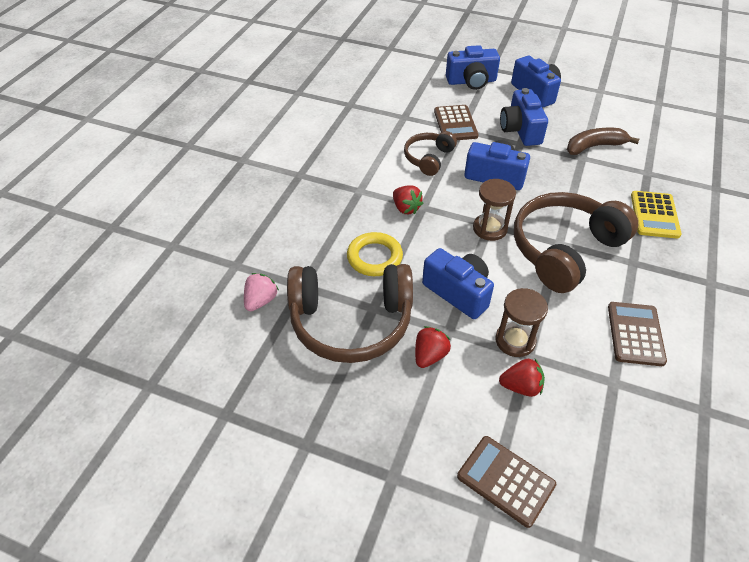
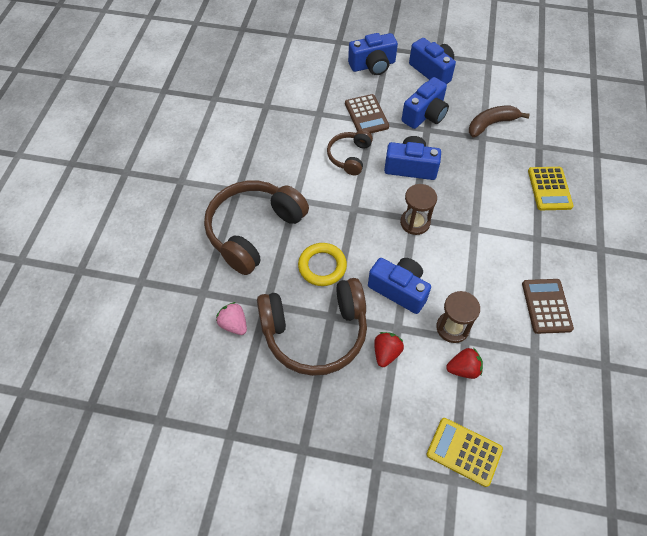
camera: 10 degrees left, 10 degrees up
pink strawberry [244,273,279,311] -> pink strawberry turned 60 degrees counterclockwise [216,302,247,335]
red strawberry [393,185,424,215] -> none
brown calculator [457,436,556,528] -> yellow calculator [426,418,503,487]
blue camera [500,88,548,146] -> blue camera turned 120 degrees counterclockwise [402,77,449,129]
brown headphones [514,192,638,293] -> brown headphones moved to [204,181,309,275]

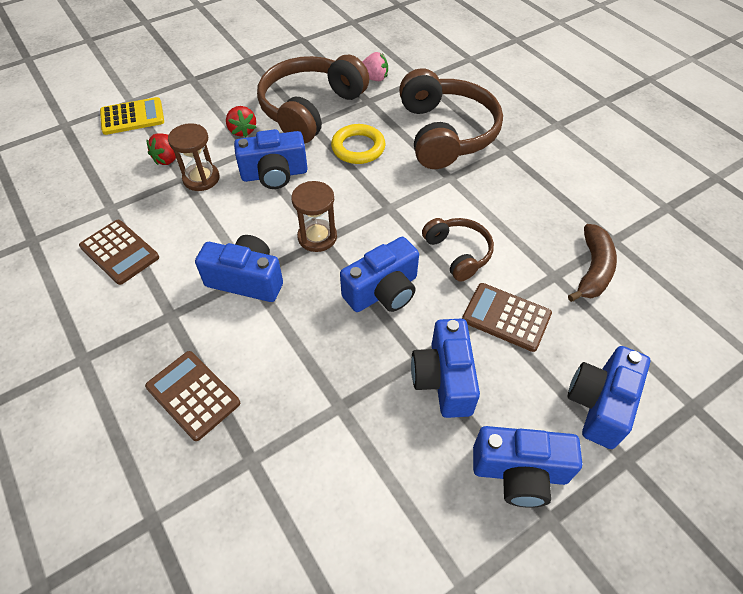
camera: 135 degrees right, 5 degrees down
brown banana [469,106,530,138] -> brown banana moved to [568,224,617,302]
yellow calculator [528,167,573,210] -> brown calculator [145,351,240,441]
none -> blue camera [195,235,283,302]

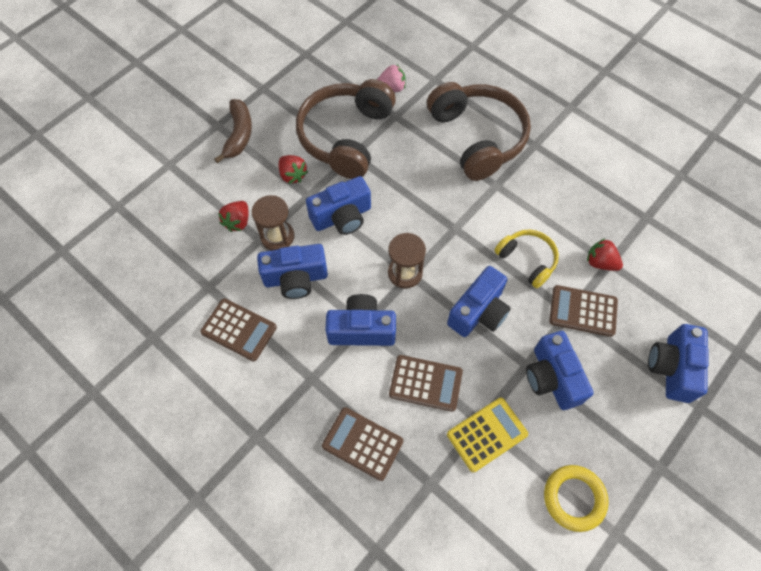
camera: 15 degrees left, 10 degrees up
yellow calculator [100,97,164,135] -> yellow calculator moved to [447,397,528,472]
yellow ring [331,124,385,164] -> yellow ring moved to [544,465,609,532]
brown headphones [422,218,494,282] -> yellow headphones [494,229,559,288]
blue camera [473,426,582,508] -> blue camera moved to [257,244,328,299]
brown banana [568,224,617,302] -> brown banana moved to [214,99,252,163]
none -> brown calculator [389,355,463,412]
none -> red strawberry [587,238,623,271]

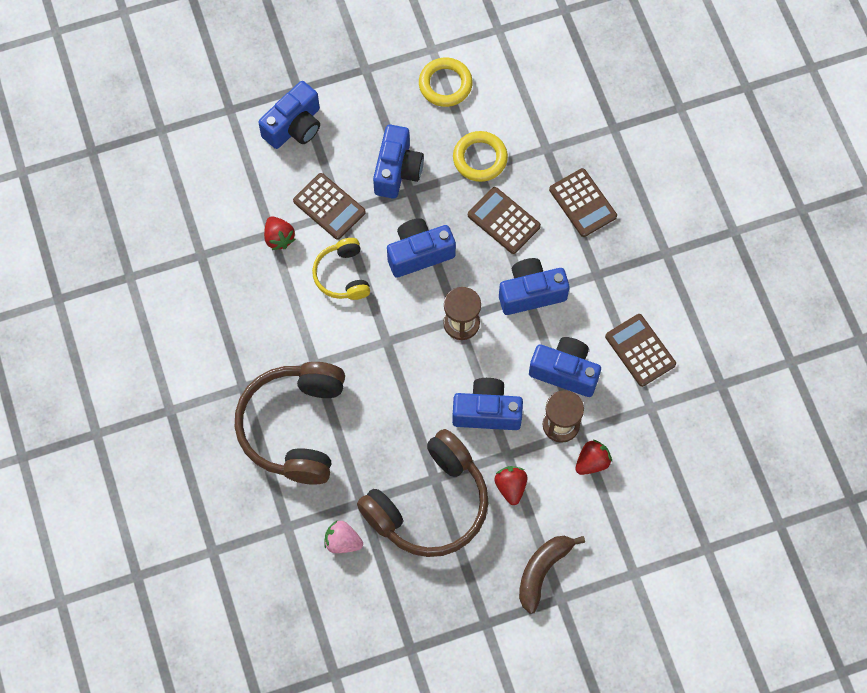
camera: 150 degrees left, 5 degrees up
blue camera [325,294,396,346] -> blue camera turned 135 degrees clockwise [499,258,569,315]
yellow calculator [447,397,528,472] -> yellow ring [453,131,508,182]

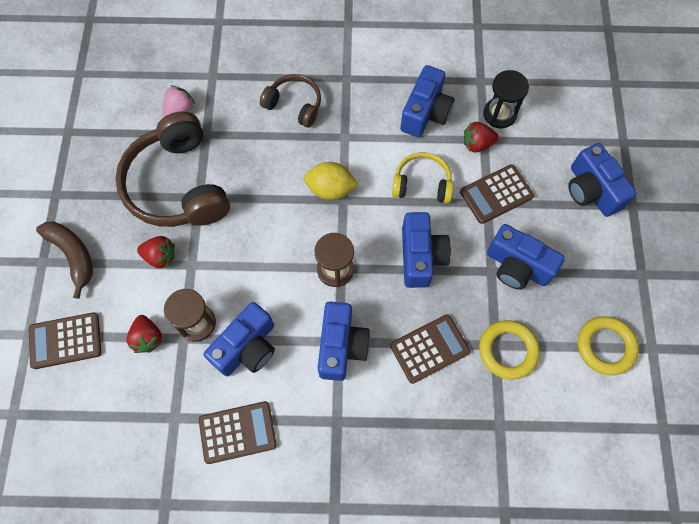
camera: 110 degrees right, 0 degrees up
brown headphones [235,362,345,485] -> brown headphones [260,74,321,128], size x0.53
blue camera [452,378,523,430] -> blue camera moved to [400,65,454,137]
brown calculator [549,168,617,237] -> brown calculator moved to [28,312,101,369]
none -> yellow lemon [304,162,358,200]
none -> black hourglass [483,70,529,128]

